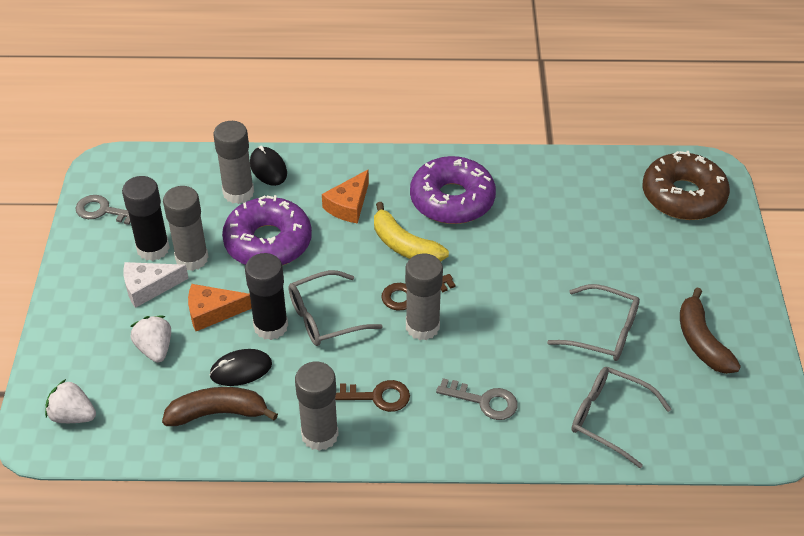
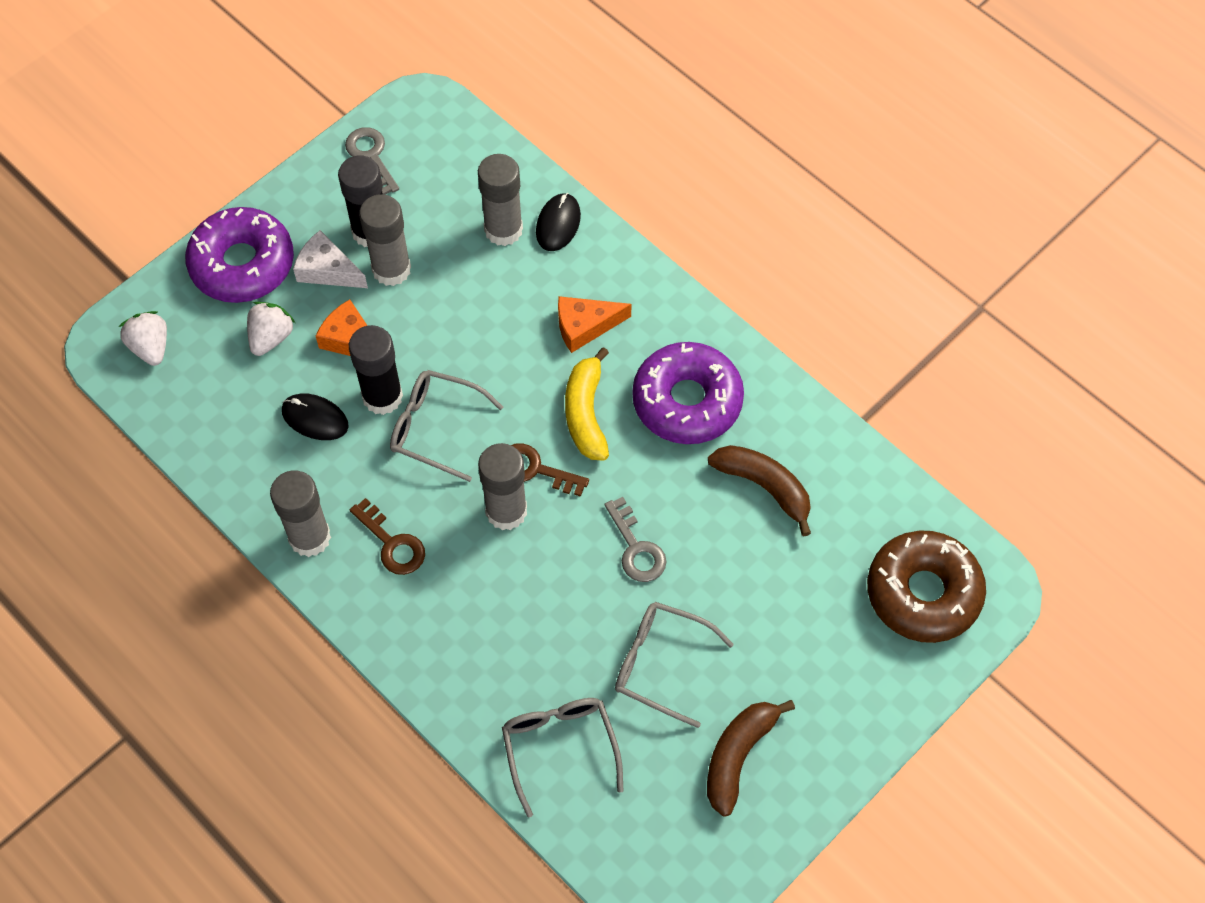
camera: 45 degrees right, 15 degrees up
brown banana [162,387,278,426] -> brown banana moved to [708,445,811,536]
purple donut [222,195,312,266] -> purple donut moved to [185,207,294,303]
grey key [436,378,518,420] -> grey key moved to [604,497,666,582]
grey glasses [547,284,640,361] -> grey glasses turned 135 degrees clockwise [615,602,734,728]

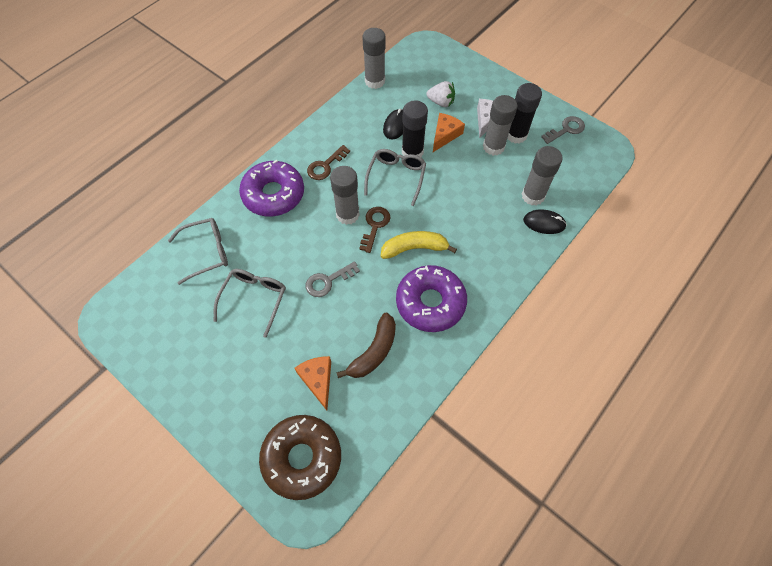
camera: 85 degrees right, 0 degrees up
white strawberry [119,311,167,366] -> none
purple donut [185,207,294,303] -> purple donut moved to [239,160,304,216]
grey glue stick [270,470,331,557] -> grey glue stick moved to [362,28,386,89]
orange cheese [558,296,632,353] -> orange cheese moved to [294,356,331,410]
brown banana [707,700,795,817] -> none

